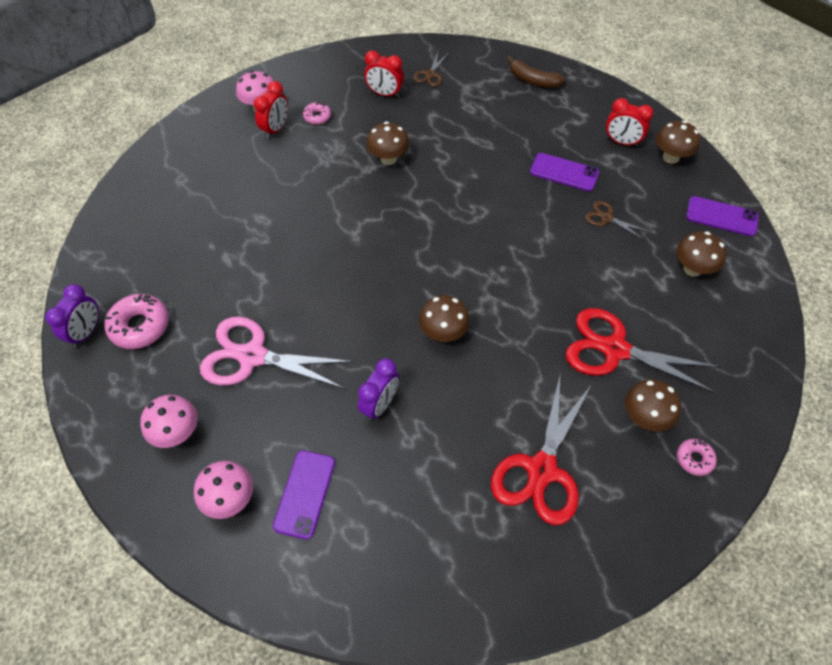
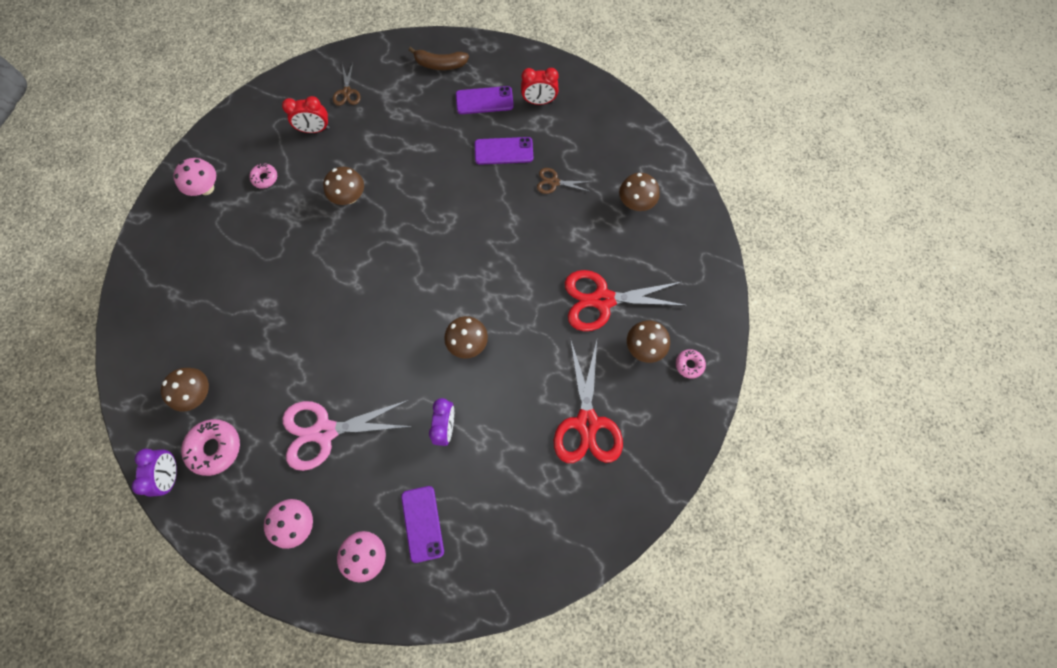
camera: 25 degrees left, 15 degrees up
red clock [254,81,288,139] -> none
brown mushroom [656,121,700,164] -> brown mushroom moved to [161,368,209,412]
purple phone [686,196,759,236] -> purple phone moved to [456,86,514,114]

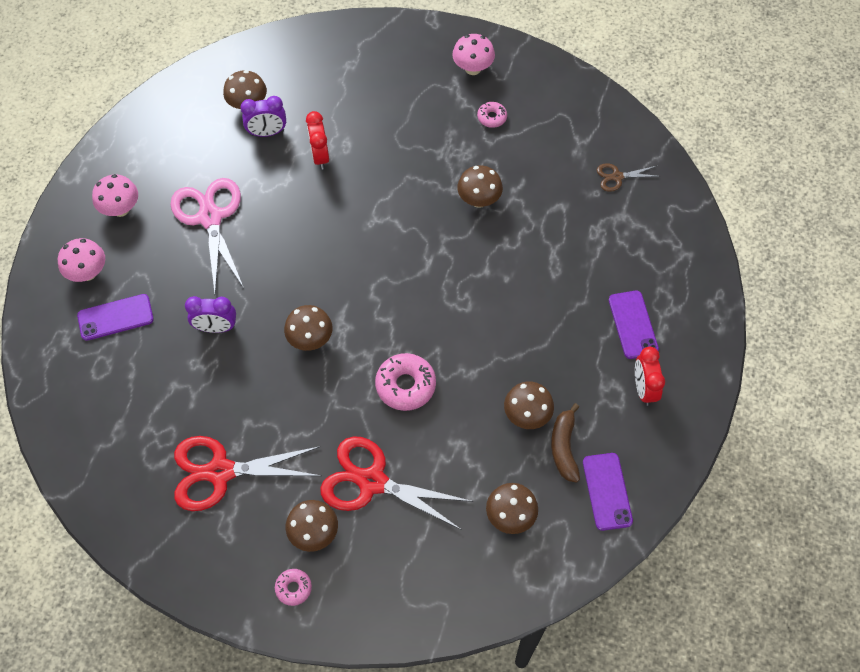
camera: 85 degrees right, 10 degrees down
purple clock [132,449,177,497] -> purple clock moved to [241,96,286,137]
pink donut [181,419,240,476] -> pink donut moved to [375,353,436,411]
red clock [282,96,330,133] -> red clock moved to [306,111,329,170]
brown banana [409,47,469,70] -> brown banana moved to [551,403,580,483]
purple phone [475,137,533,165] -> purple phone moved to [583,453,633,531]
brown scissors [537,168,592,194] -> brown mushroom [504,381,554,429]
red scissors [565,270,688,331] -> red scissors turned 60 degrees counterclockwise [320,437,473,530]

